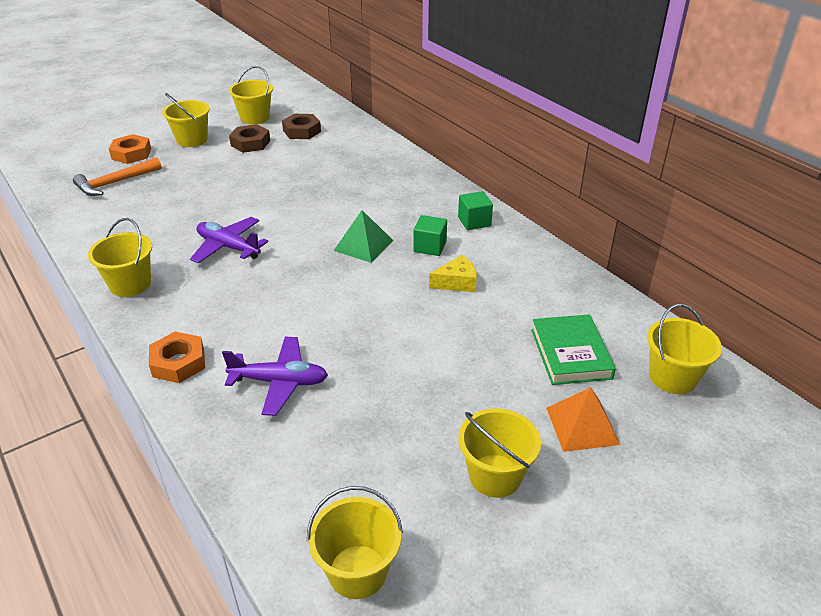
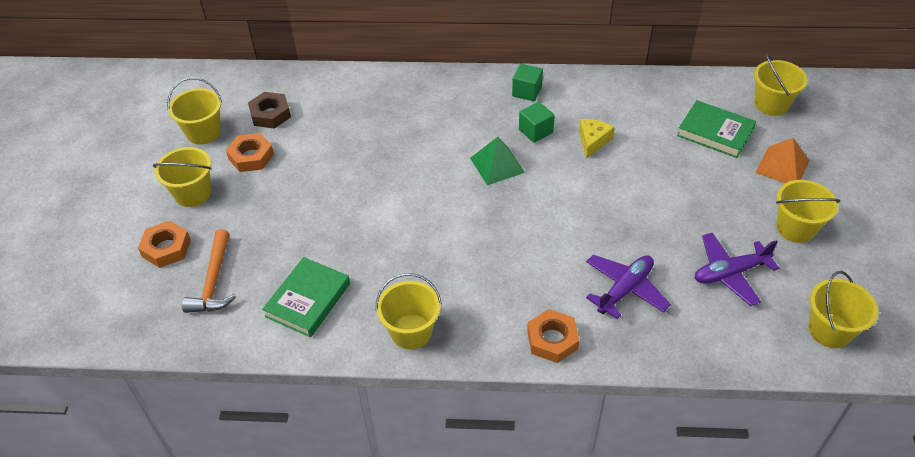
camera: 50 degrees left, 10 degrees up
purple plane [190,217,268,263] -> purple plane moved to [695,233,779,306]
brown nut [229,124,270,153] -> orange nut [226,133,274,172]
none -> green book [262,257,350,337]

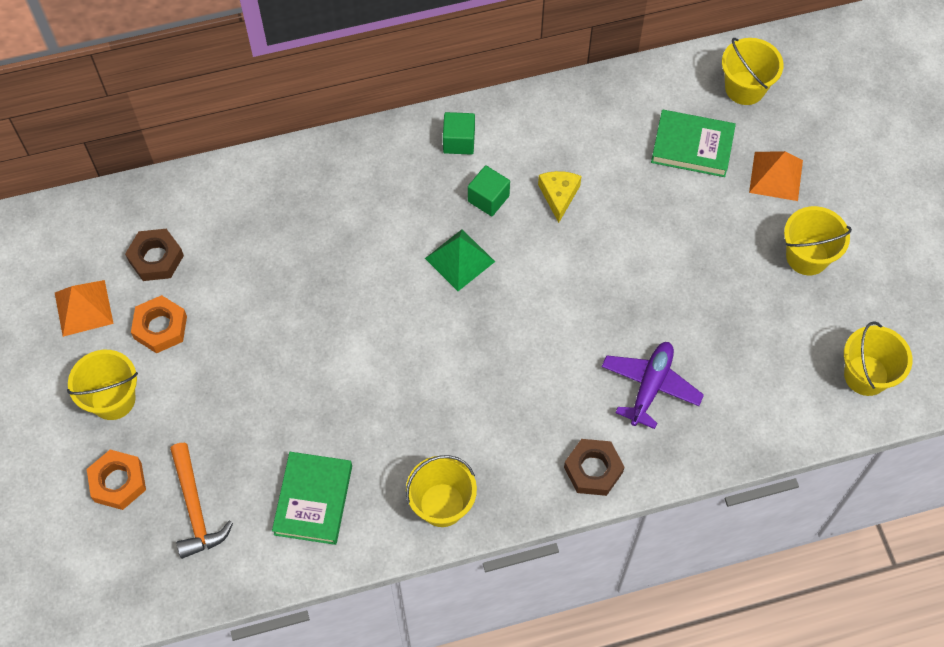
camera: 20 degrees left, 15 degrees up
yellow bucket [167,78,222,144] -> orange pyramid [55,280,114,337]
orange nut [527,309,580,363] -> brown nut [564,439,624,496]
purple plane [695,233,779,306] -> none

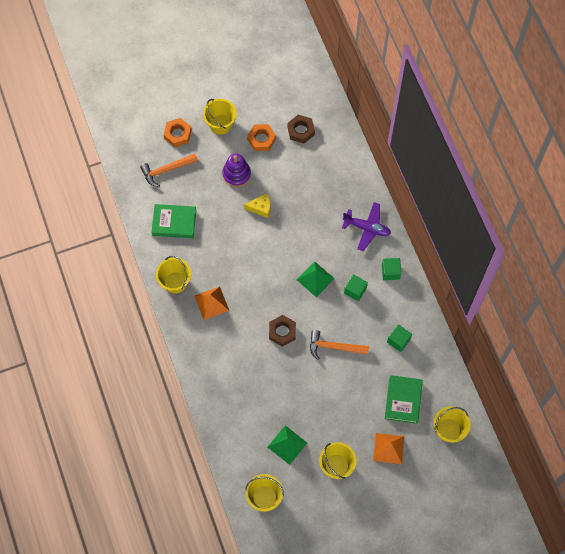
camera: 85 degrees right, 5 degrees up
orange pyramid [55,280,114,337] -> orange pyramid moved to [194,287,229,320]
yellow cheese [538,171,582,223] -> yellow cheese moved to [244,193,270,218]
brown nut [564,439,624,496] -> brown nut moved to [269,315,296,347]
purple plane [602,342,704,429] -> purple plane moved to [342,202,391,251]
none -> purple stacking toy [222,153,251,187]
none -> green pyramid [268,425,307,465]
none -> orange hammer [310,330,369,360]
none -> green cube [387,324,412,352]

